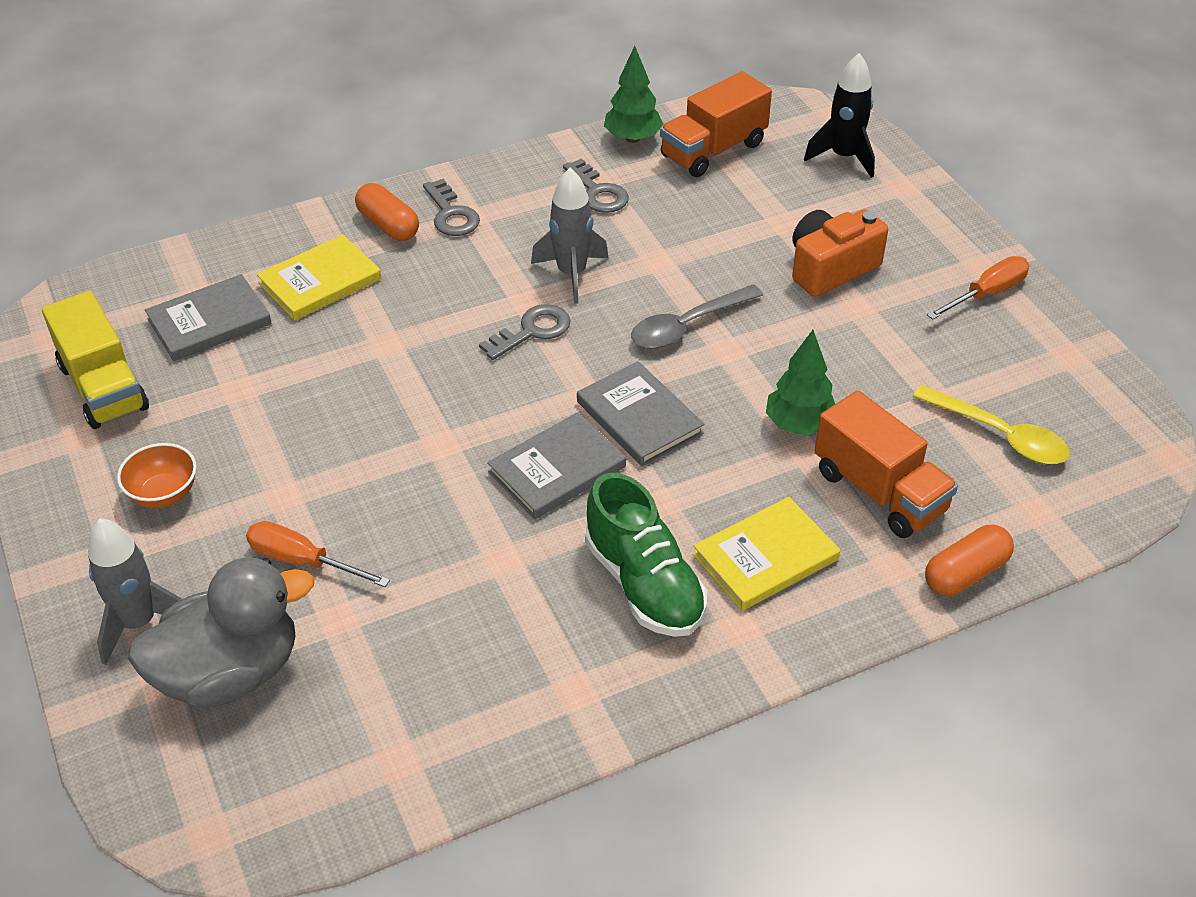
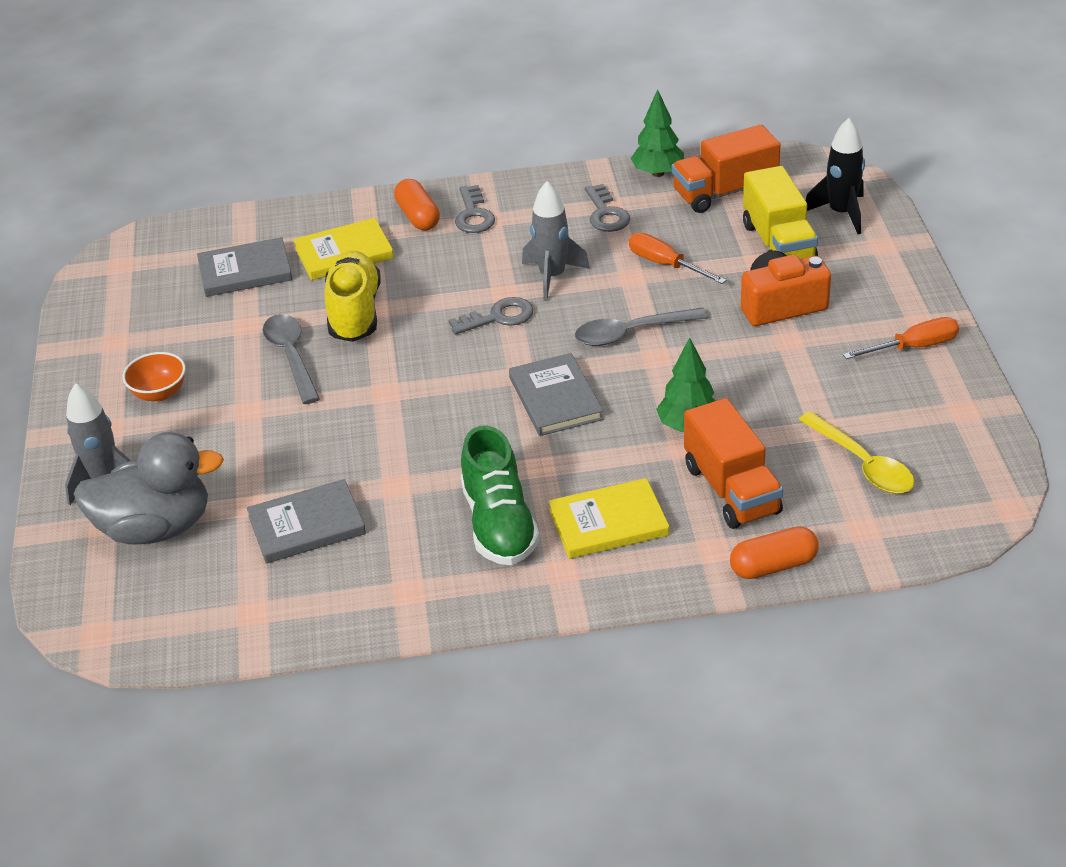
camera: 20 degrees right, 5 degrees down
yellow truck [42,291,149,429] -> yellow truck moved to [743,166,818,259]
orange screwdriver [246,521,390,587] -> orange screwdriver moved to [629,233,726,284]
grey book [487,412,626,519] -> grey book moved to [247,479,366,563]
none -> grey spoon [263,314,320,404]
none -> yellow shoe [324,251,381,342]

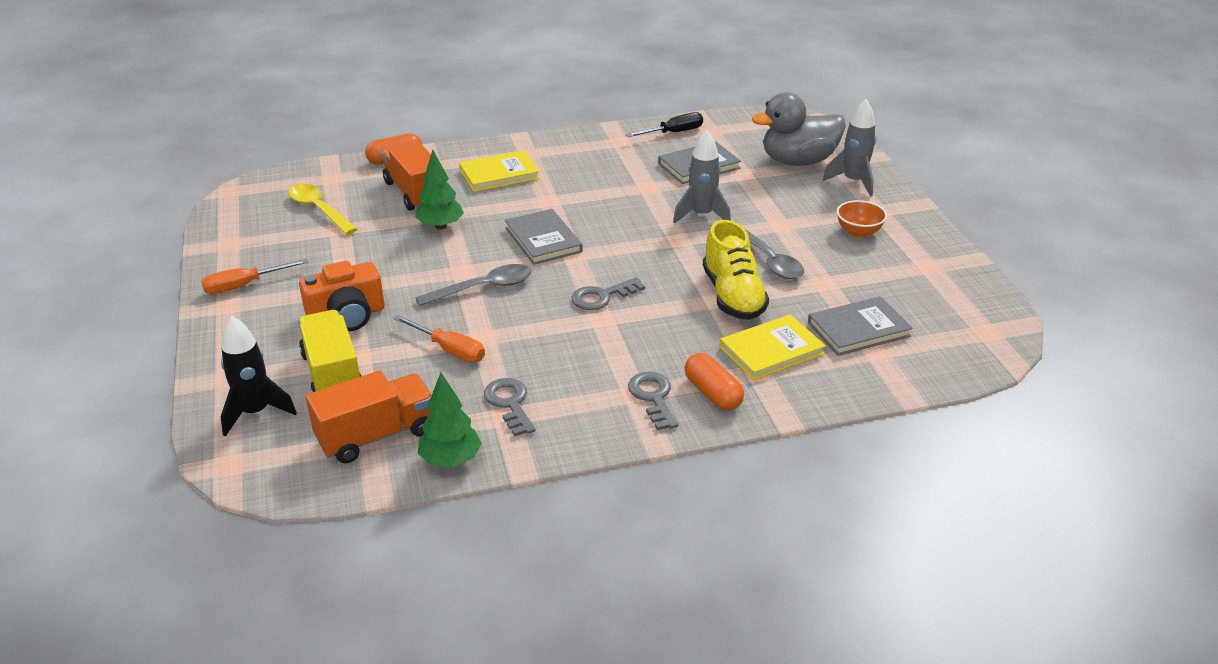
camera: 170 degrees right, 5 degrees down
green shoe [461,425,540,565] -> none
grey rocket [522,181,590,301] -> grey rocket moved to [673,130,731,224]
none -> black screwdriver [625,112,703,137]

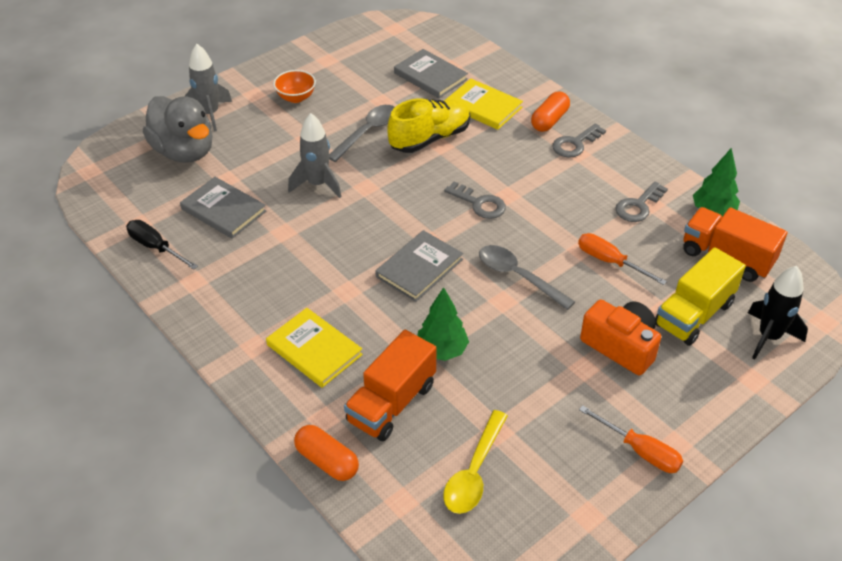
camera: 115 degrees left, 10 degrees up
orange screwdriver [394,315,485,362] -> orange screwdriver turned 60 degrees counterclockwise [578,233,667,285]

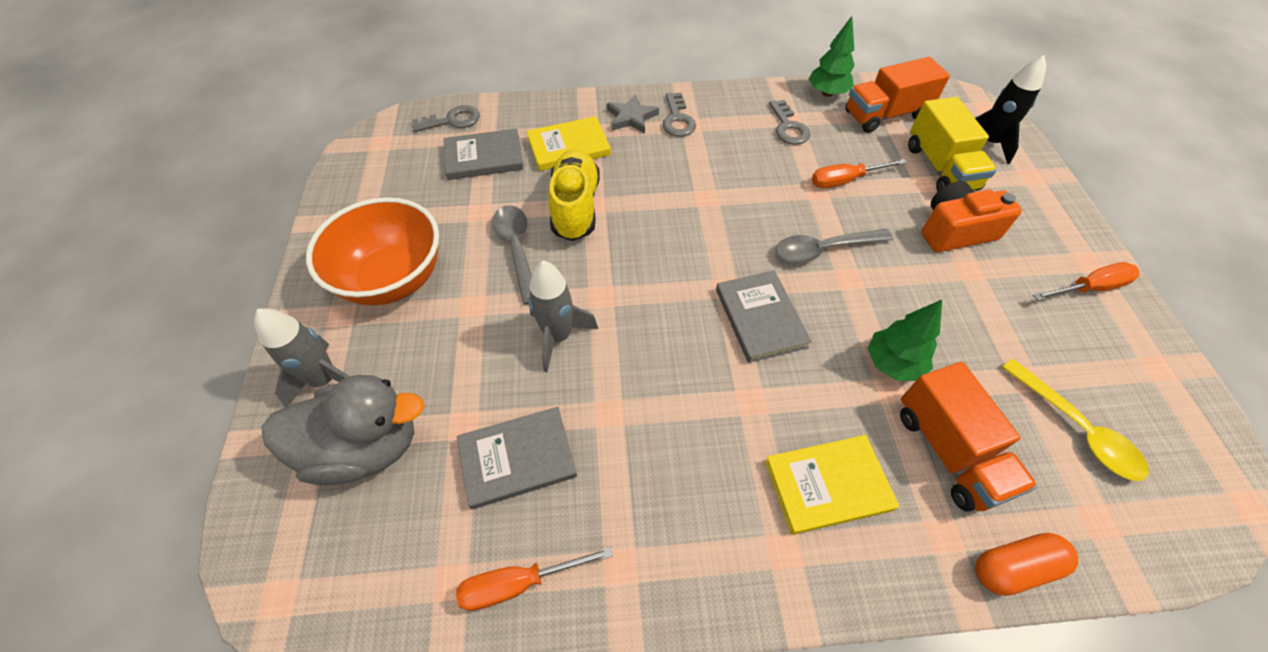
camera: 55 degrees left, 10 degrees up
black screwdriver [126,220,198,270] -> orange screwdriver [456,547,613,611]
orange bowl [273,70,316,103] -> orange bowl [306,197,439,306], size x2.09
grey key [444,182,506,219] -> grey key moved to [412,105,480,132]
orange capsule [531,91,570,132] -> grey star [607,94,659,134]

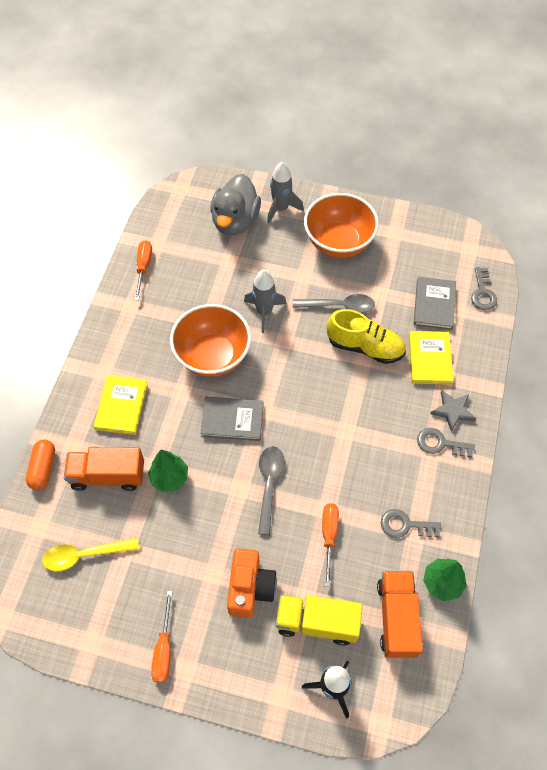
camera: 110 degrees right, 5 degrees up
grey book [457,407,577,509] -> none
none -> orange bowl [170,304,251,377]

